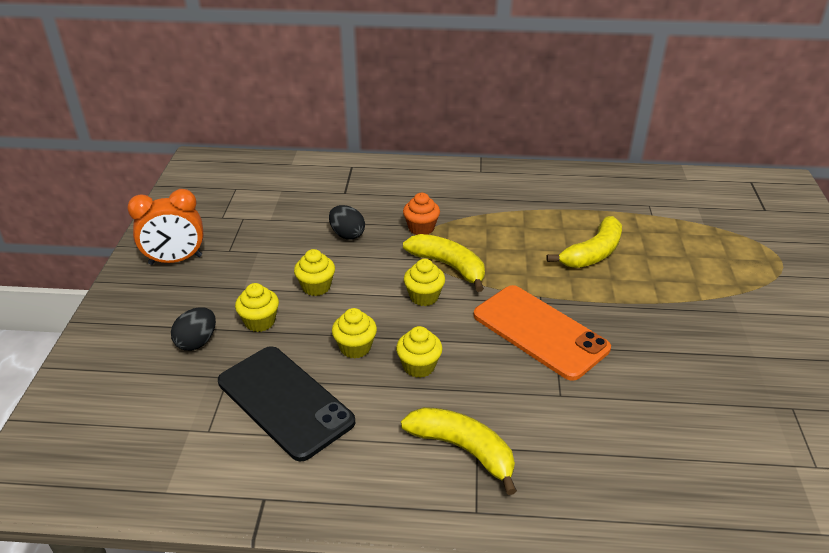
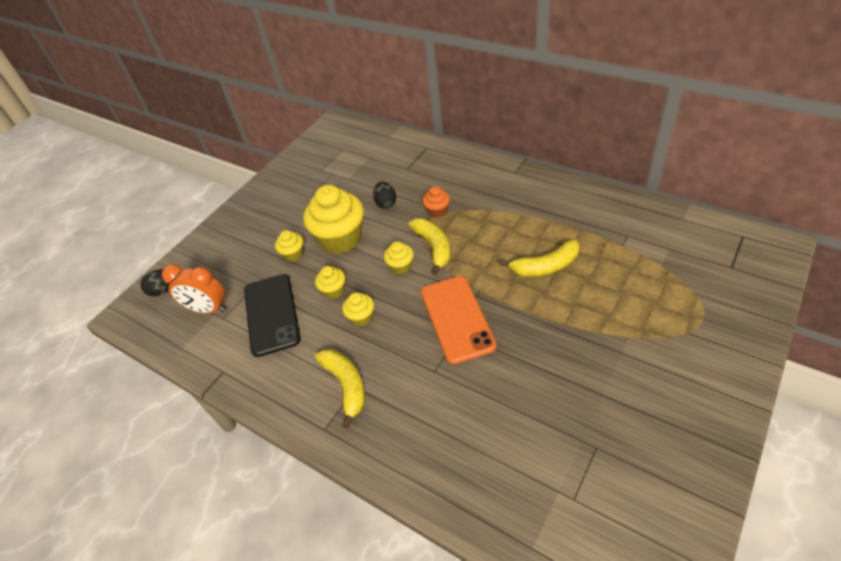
camera: 35 degrees right, 10 degrees up
orange clock [127,189,204,265] -> orange clock moved to [162,264,227,314]
black egg [171,307,216,351] -> black egg moved to [140,269,170,296]
yellow cupcake [294,249,335,296] -> yellow cupcake [303,185,364,254], size x2.11

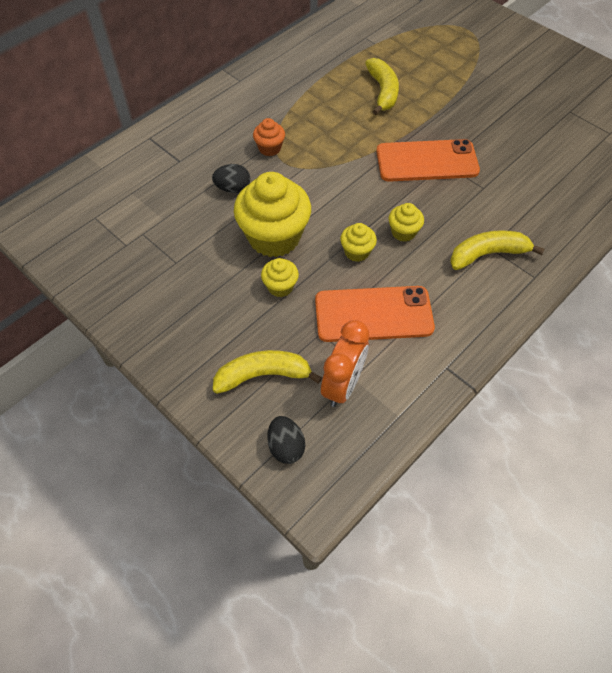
camera: 85 degrees left, 10 degrees up
black phone [244,274,301,357] -> orange phone [315,286,435,342]
yellow cupcake [384,241,414,274] -> none
yellow banana [408,218,450,275] -> yellow banana moved to [213,350,322,394]

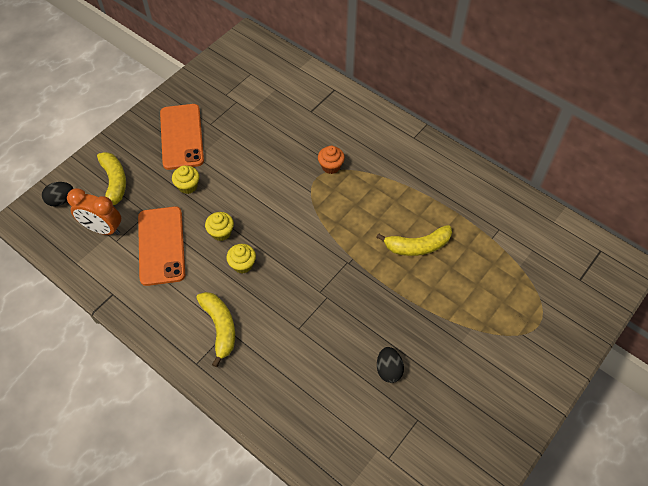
camera: 85 degrees right, 0 degrees up
black egg [212,164,250,193] -> black egg moved to [377,347,404,383]
yellow cupcake [234,172,311,257] -> none
orange phone [376,139,480,182] -> orange phone moved to [160,104,204,170]

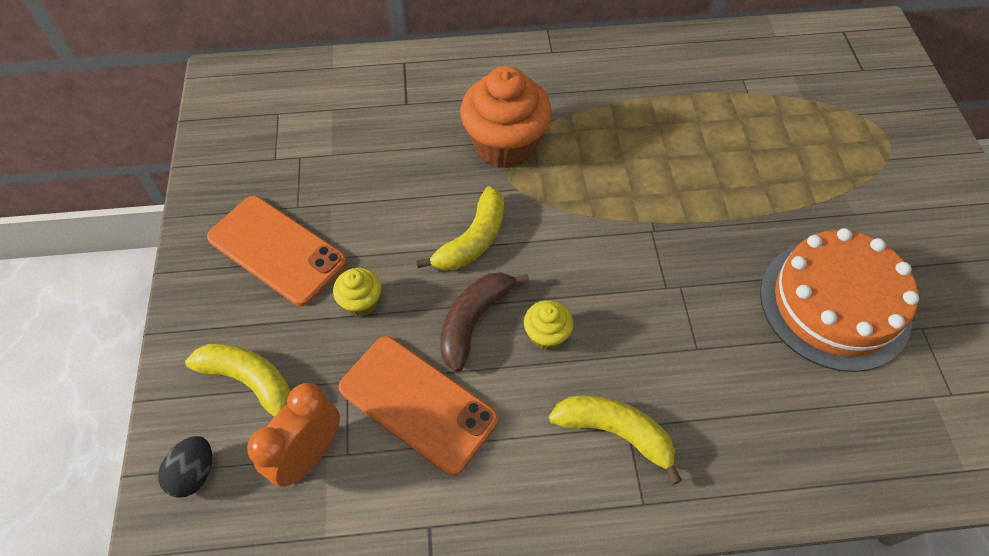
camera: 45 degrees left, 0 degrees up
orange clock [67,188,121,235] -> orange clock turned 150 degrees clockwise [247,383,340,487]
yellow cupcake [205,212,234,241] -> brown banana [440,272,529,372]
orange cupcake [318,146,345,174] -> orange cupcake [460,66,552,168], size x2.11
yellow banana [376,225,452,256] -> yellow banana moved to [416,186,504,271]
black egg [377,347,404,383] -> orange cake [760,228,919,372]

